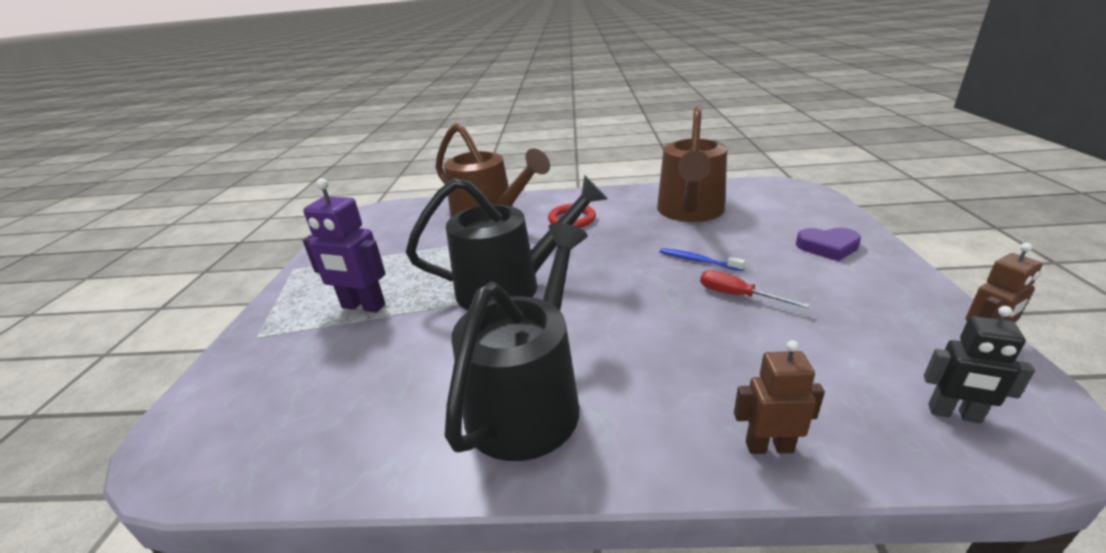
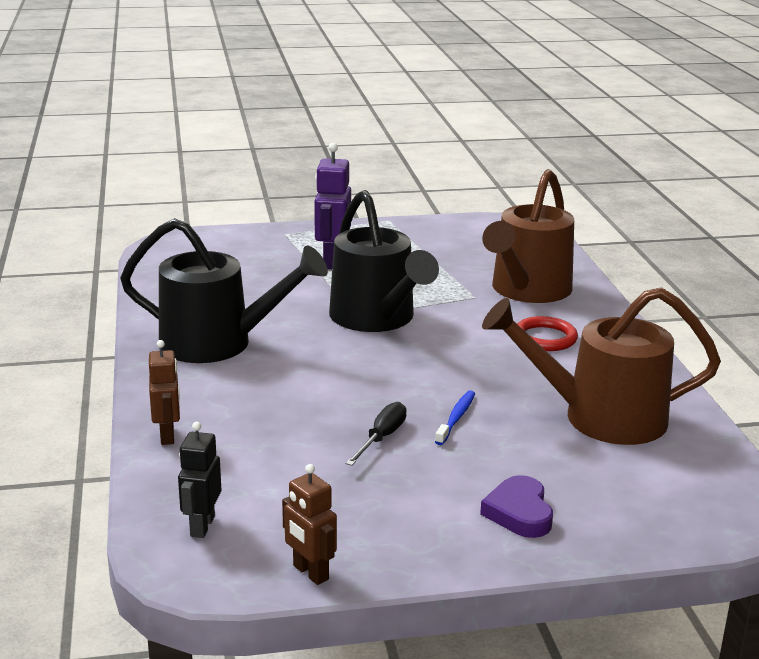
camera: 75 degrees right, 5 degrees down
red screwdriver [700,270,810,308] -> black screwdriver [346,402,406,466]

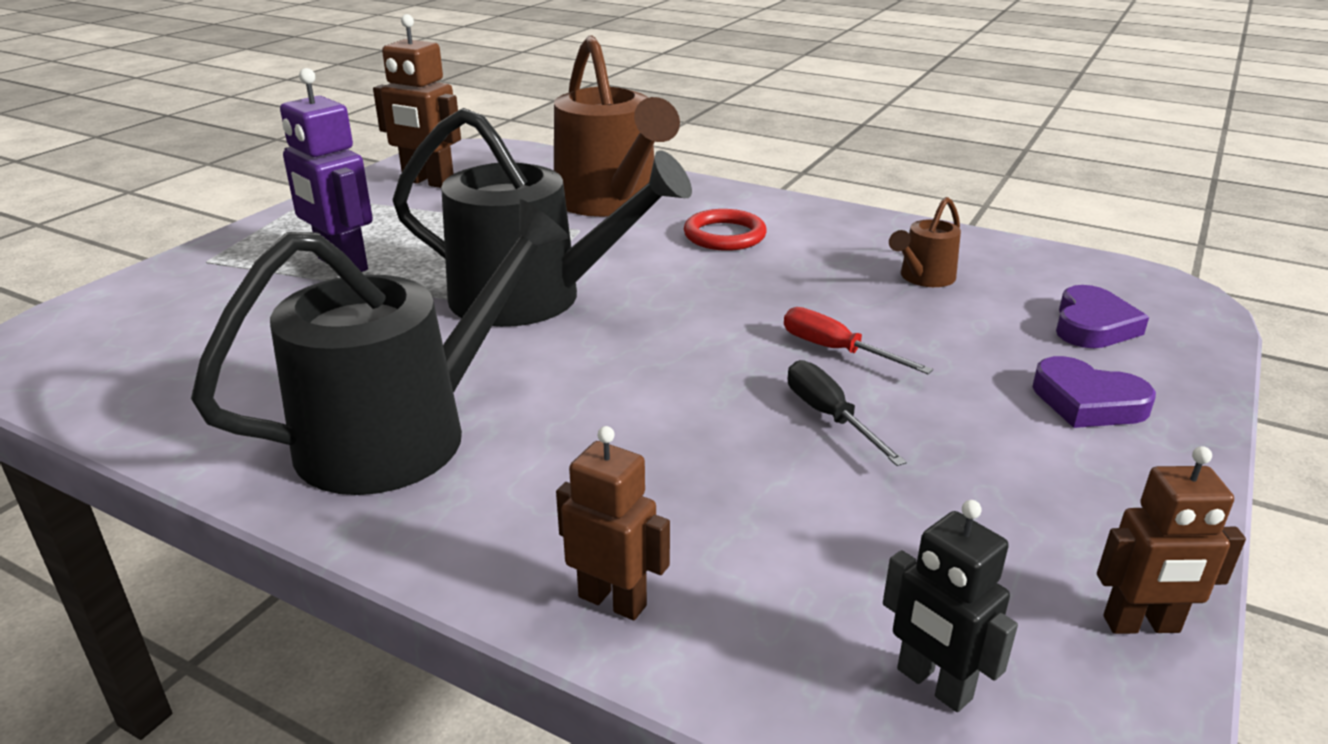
camera: 50 degrees left, 5 degrees up
blue toothbrush [435,390,475,445] -> red screwdriver [784,307,933,374]
brown watering can [482,287,721,445] -> brown watering can [889,197,961,287], size x0.44
none -> brown robot [373,14,461,188]
none -> purple heart [1056,285,1149,348]

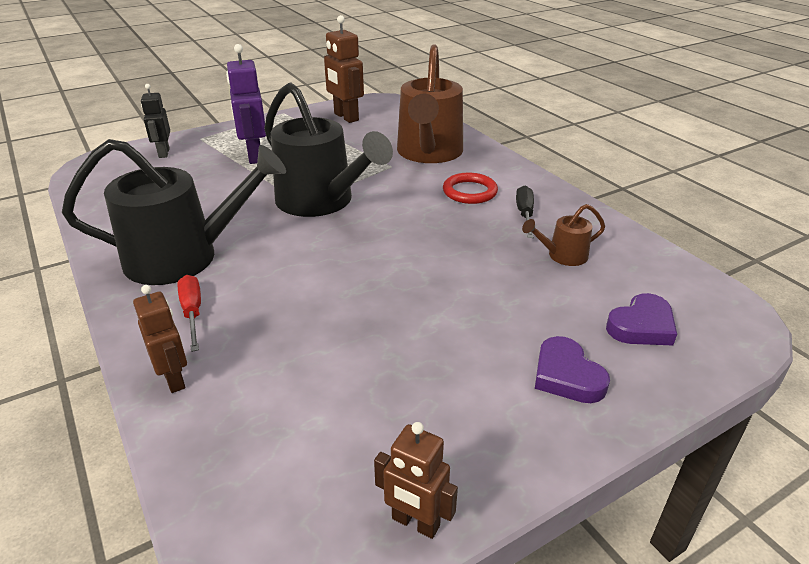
camera: 30 degrees right, 5 degrees up
red screwdriver [784,307,933,374] -> red screwdriver moved to [178,275,201,352]
black screwdriver [787,360,907,466] -> black screwdriver moved to [516,186,534,238]
black robot [883,500,1018,712] -> black robot moved to [141,84,170,158]

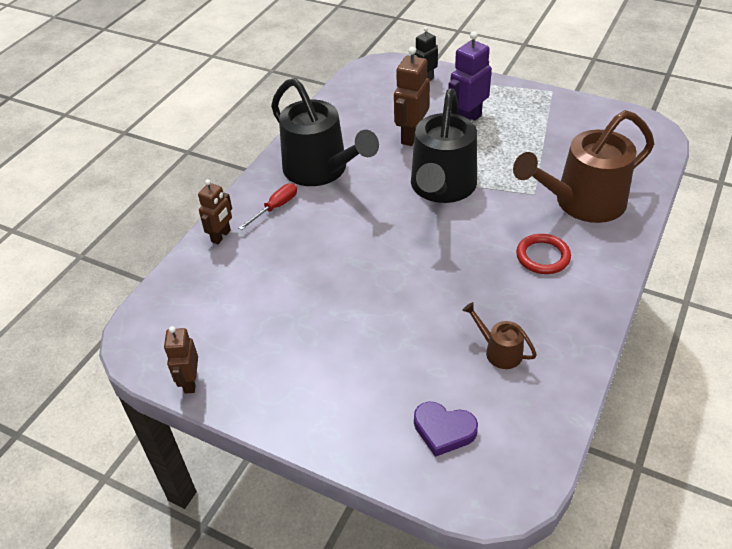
camera: 60 degrees right, 10 degrees up
brown robot [324,15,364,123] -> brown robot moved to [394,47,430,146]
black screwdriver [516,186,534,238] -> none
purple heart [535,336,610,403] -> none

